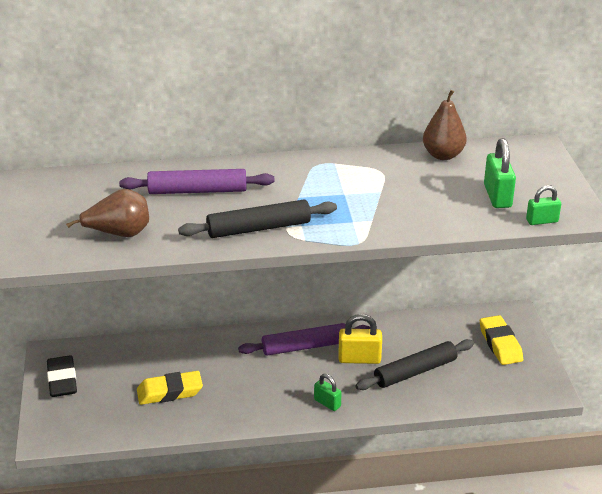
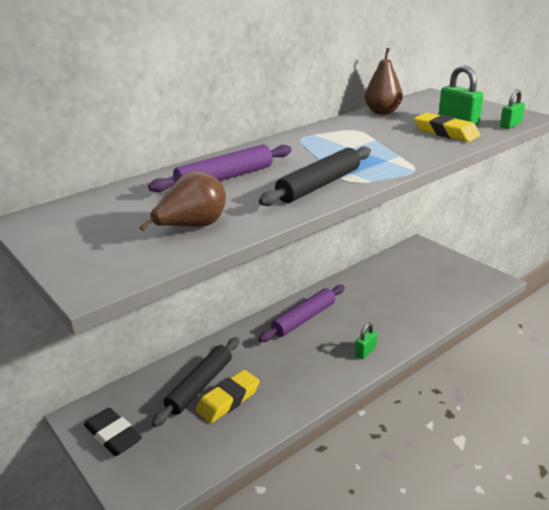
camera: 30 degrees left, 5 degrees down
green padlock [314,374,341,411] -> green padlock turned 60 degrees counterclockwise [355,323,377,359]
yellow padlock [338,314,382,364] -> none
black rolling pin [355,339,474,390] -> black rolling pin moved to [152,337,239,427]
yellow eraser [480,315,523,365] -> yellow eraser moved to [414,112,480,142]

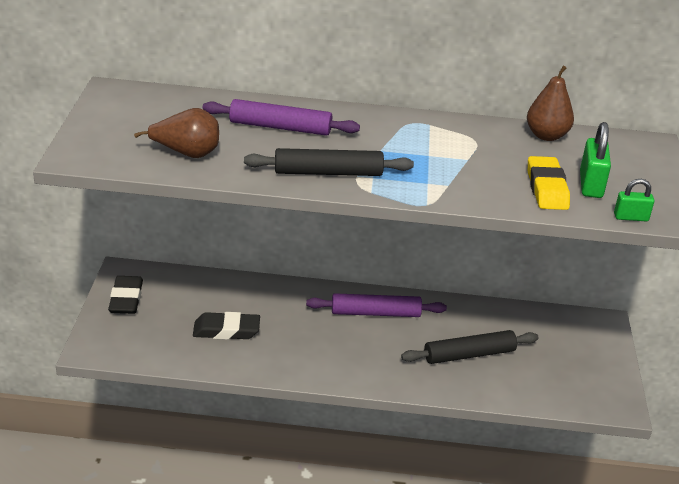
camera: 40 degrees right, 5 degrees up
black rolling pin [152,337,239,427] -> black rolling pin moved to [401,330,539,364]
yellow eraser [196,370,260,423] -> black eraser [193,312,260,340]
green padlock [355,323,377,359] -> none

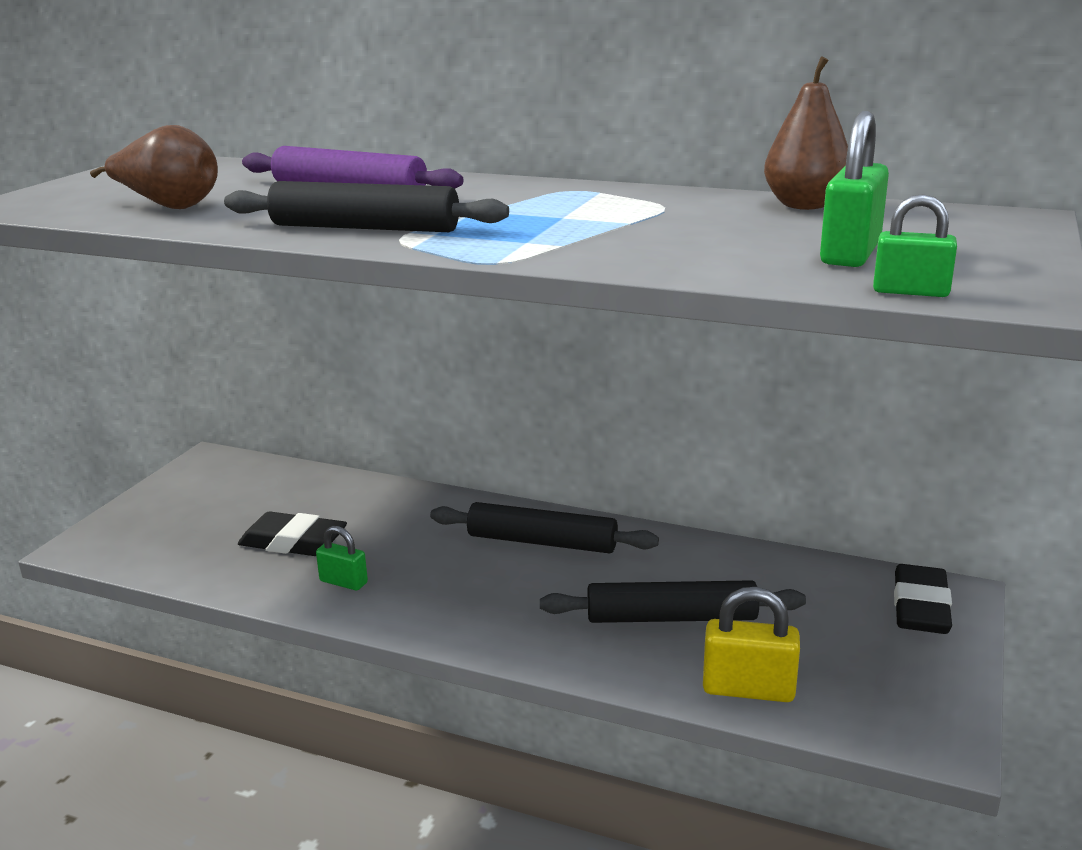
camera: 20 degrees right, 10 degrees down
black eraser [108,276,143,314] -> black eraser moved to [894,564,952,634]
purple rolling pin [306,293,447,317] -> black rolling pin [430,502,659,554]
yellow eraser [528,156,570,210] -> none
none -> green padlock [316,526,368,590]
none -> yellow padlock [703,587,800,702]

